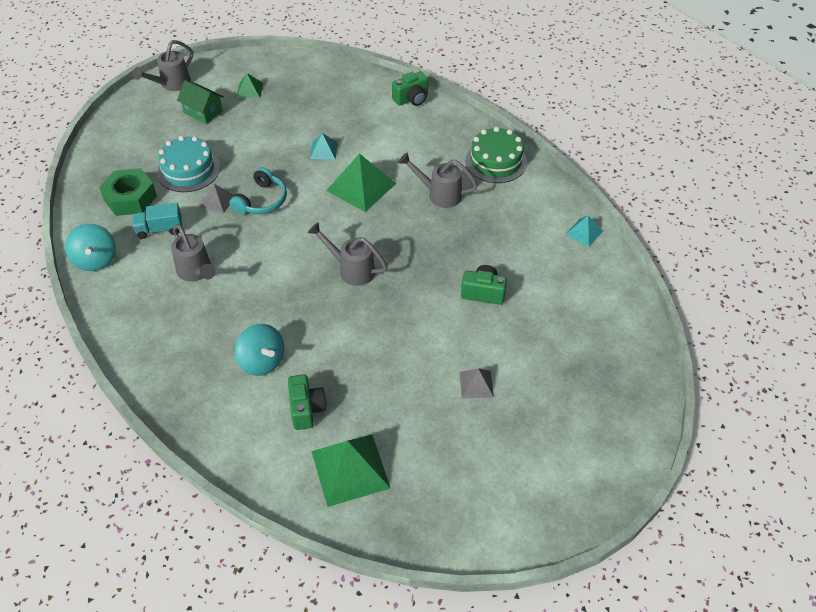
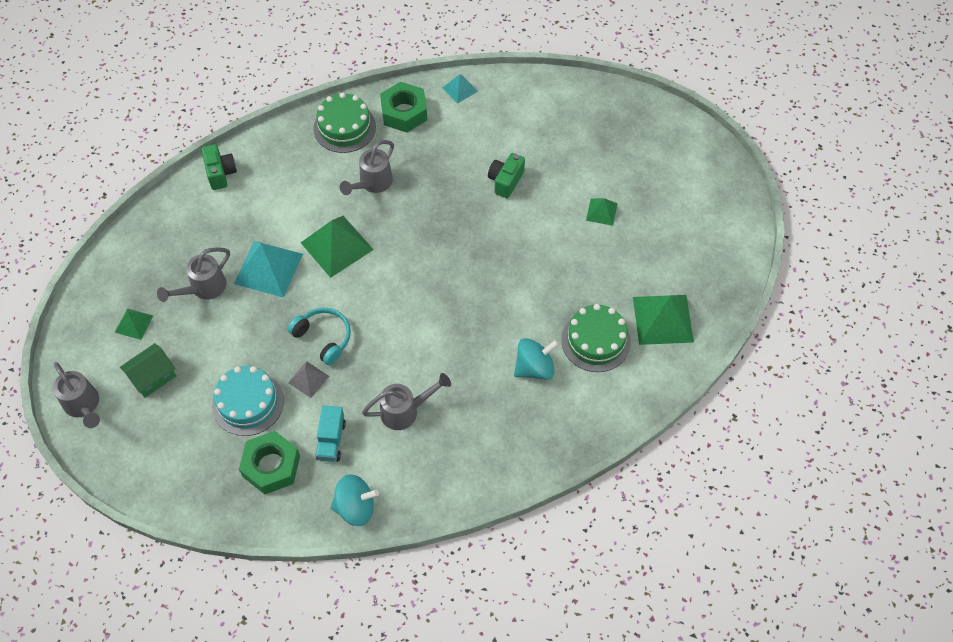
camera: 75 degrees left, 10 degrees up
green camera [288,374,327,430] -> green cake [561,304,631,372]
grey watering can [308,222,388,286] -> grey watering can moved to [157,247,230,302]
turquoise pyramid [310,133,338,160] -> turquoise pyramid [234,241,303,298], size x1.89
grey pyramid [460,369,494,398] -> green pyramid [586,198,617,226]
none -> green nut [380,82,427,132]

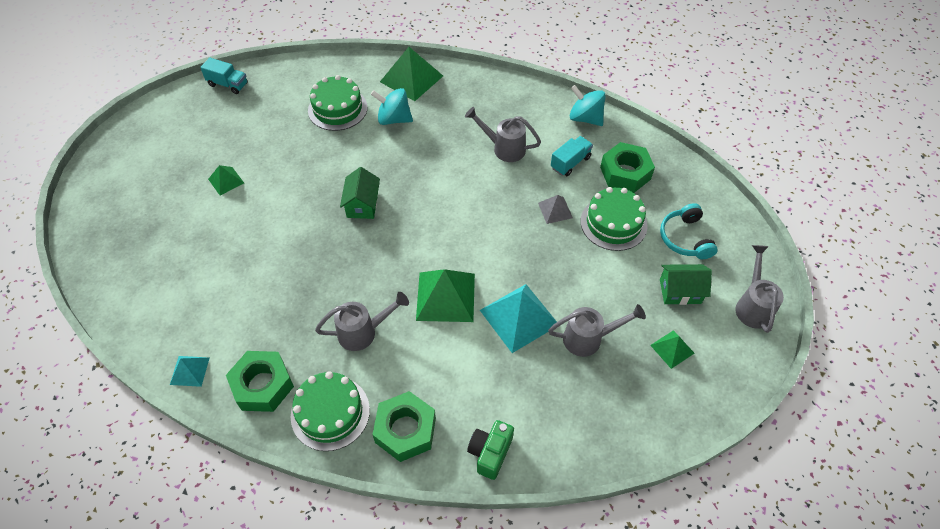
camera: 140 degrees left, 5 degrees down
turquoise cake [212,366,284,436] -> green cake [581,187,648,251]
turquoise headphones [288,308,351,365] -> turquoise headphones moved to [660,203,718,259]
green camera [488,153,525,198] -> none
green pyramid [633,295,694,345] -> green pyramid moved to [380,47,443,101]
none -> turquoise truck [200,58,248,94]
none -> green house [340,167,380,219]
none -> green nut [372,391,436,462]

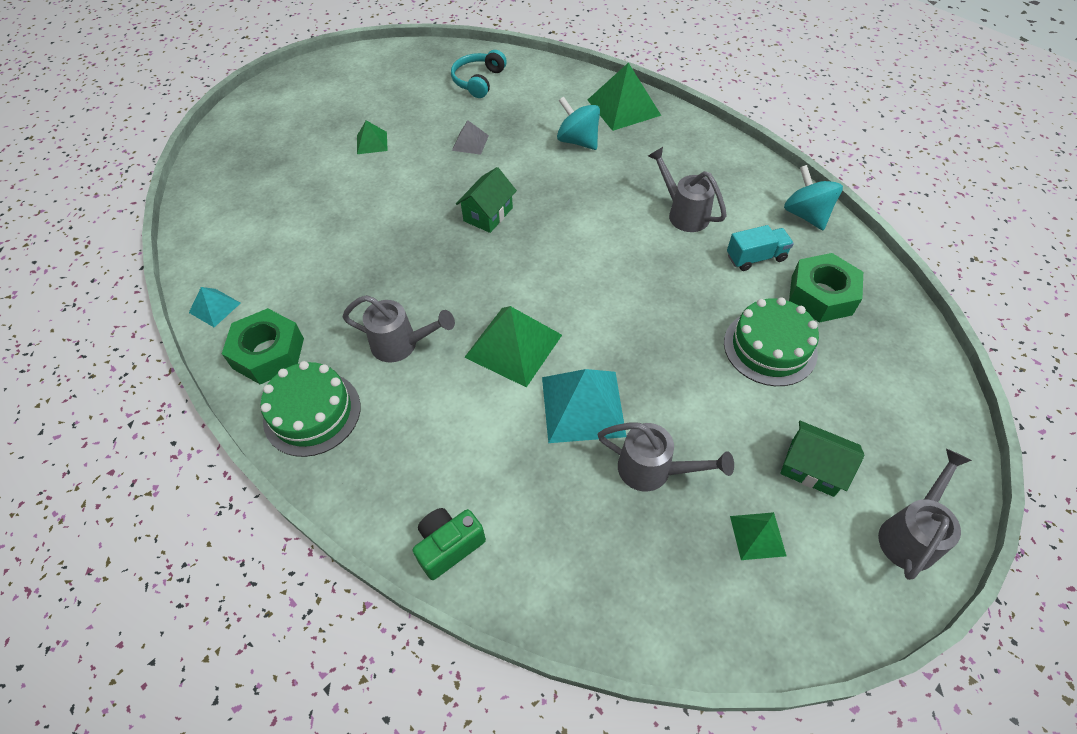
camera: 30 degrees right, 0 degrees up
turquoise truck [200,58,248,94] -> none
green cake [308,75,368,131] -> none
green nut [372,391,436,462] -> none
grey pyramid [538,195,573,224] -> grey pyramid moved to [452,120,489,155]
turquoise headphones [660,203,718,259] -> turquoise headphones moved to [451,50,507,98]

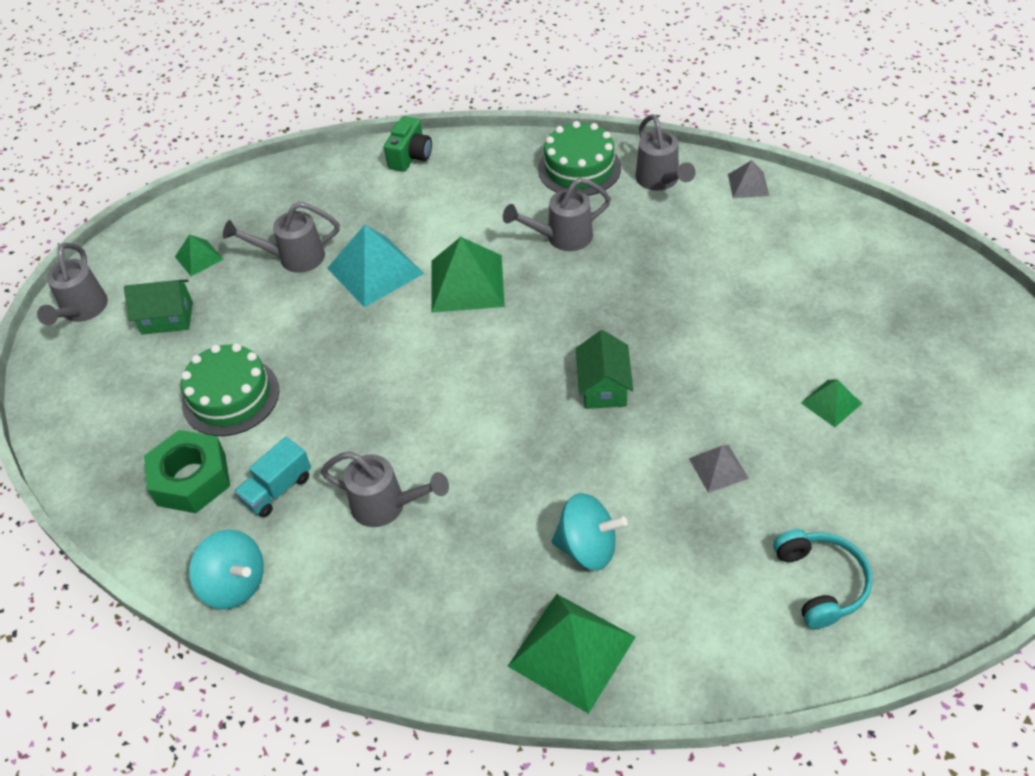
camera: 150 degrees right, 5 degrees down
turquoise pyramid [189,287,241,327] -> grey pyramid [728,160,769,198]
green nut [222,308,304,384] -> grey watering can [635,114,696,191]

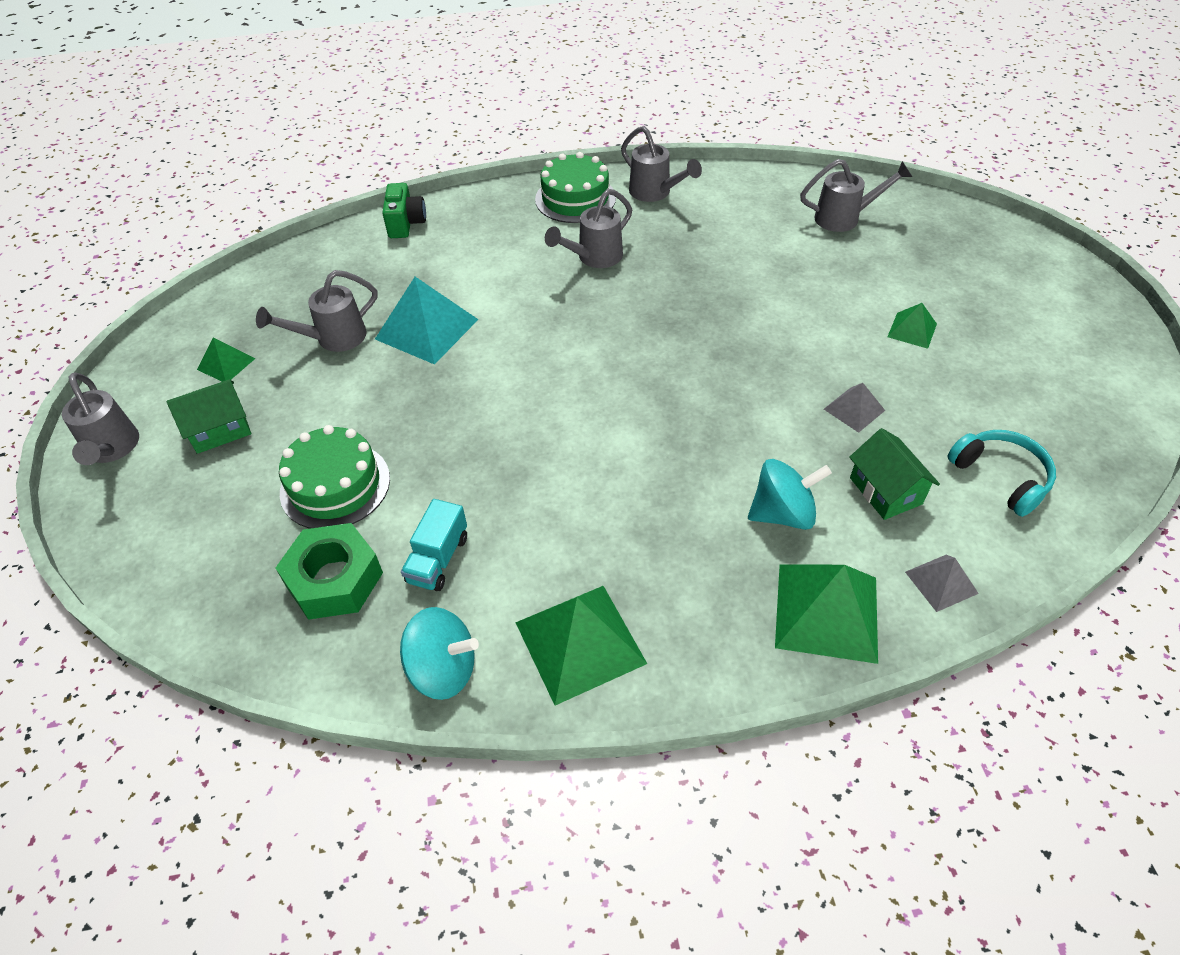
camera: 25 degrees left, 0 degrees up
grey watering can [321,451,449,527] -> grey watering can moved to [800,159,912,232]
green pyramid [431,237,505,313] -> green pyramid moved to [515,586,647,705]
green house [576,330,633,409] -> green house moved to [849,428,940,520]
grey pyramid [728,160,769,198] -> grey pyramid moved to [905,555,979,612]

